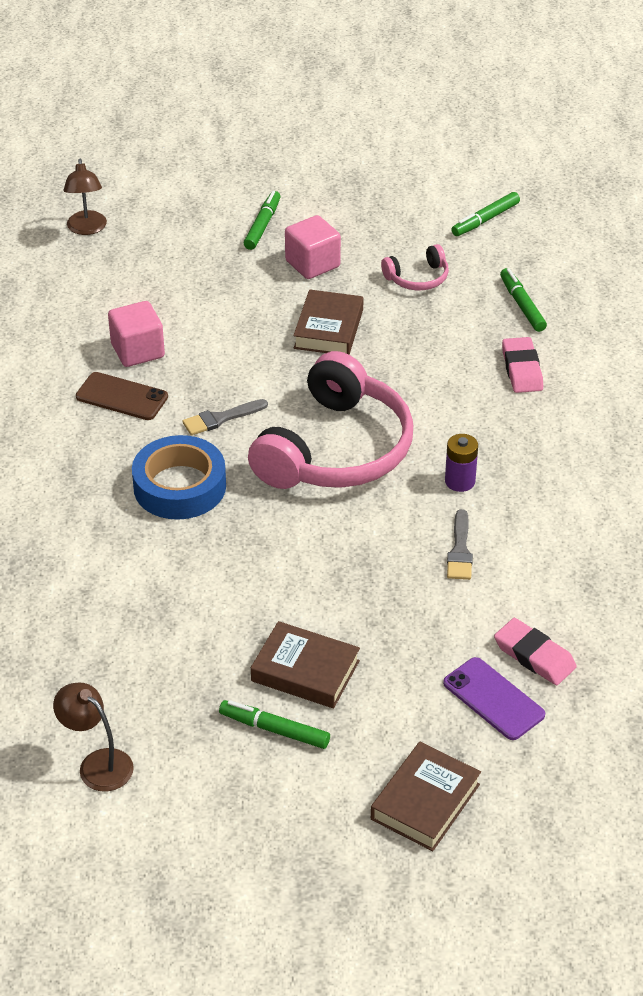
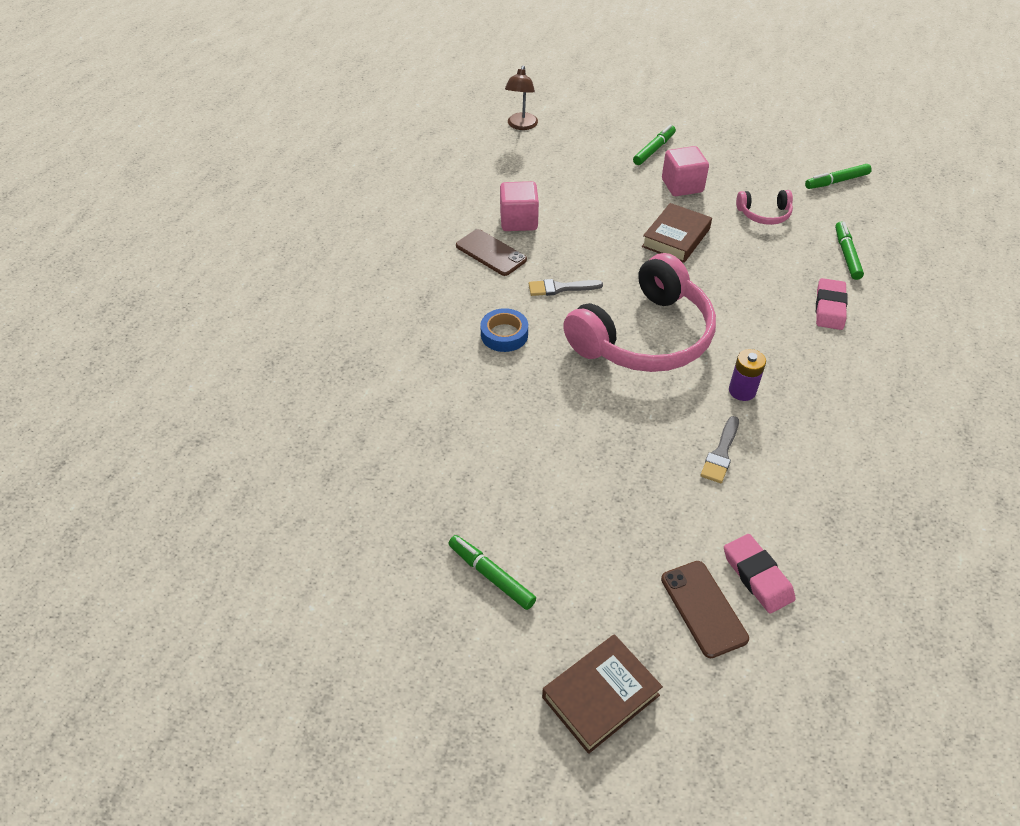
camera: 20 degrees right, 5 degrees up
brown lamp [53,682,134,792] -> none
blue tape [132,435,226,520] -> blue tape [480,308,528,352], size x0.61
brown book [251,621,360,709] -> none
purple phone [443,657,545,740] -> brown phone [661,561,749,658]

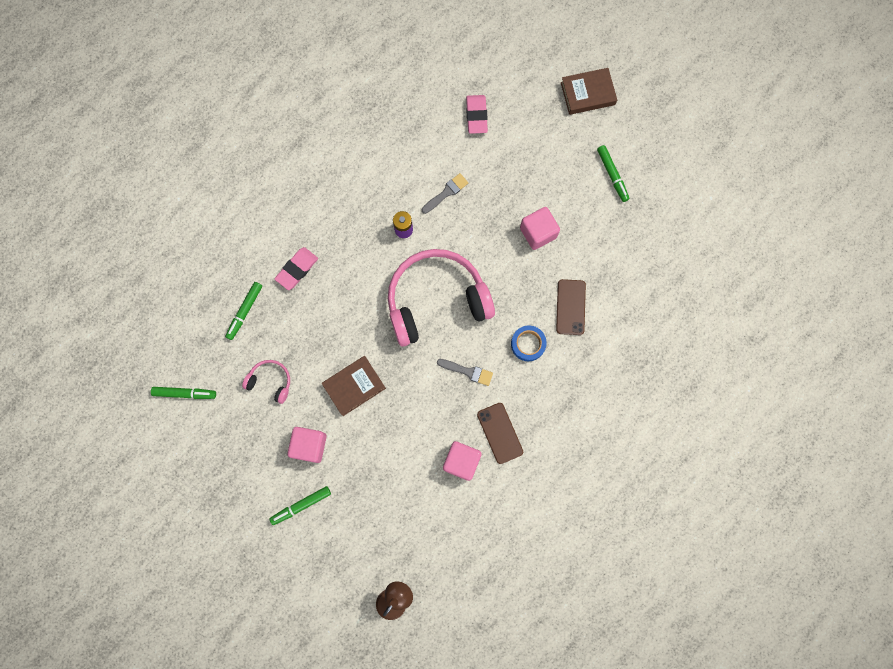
camera: 155 degrees left, 30 degrees up
brown phone [661,561,749,658] -> brown phone moved to [556,279,586,335]
none -> pink cube [520,207,560,250]

